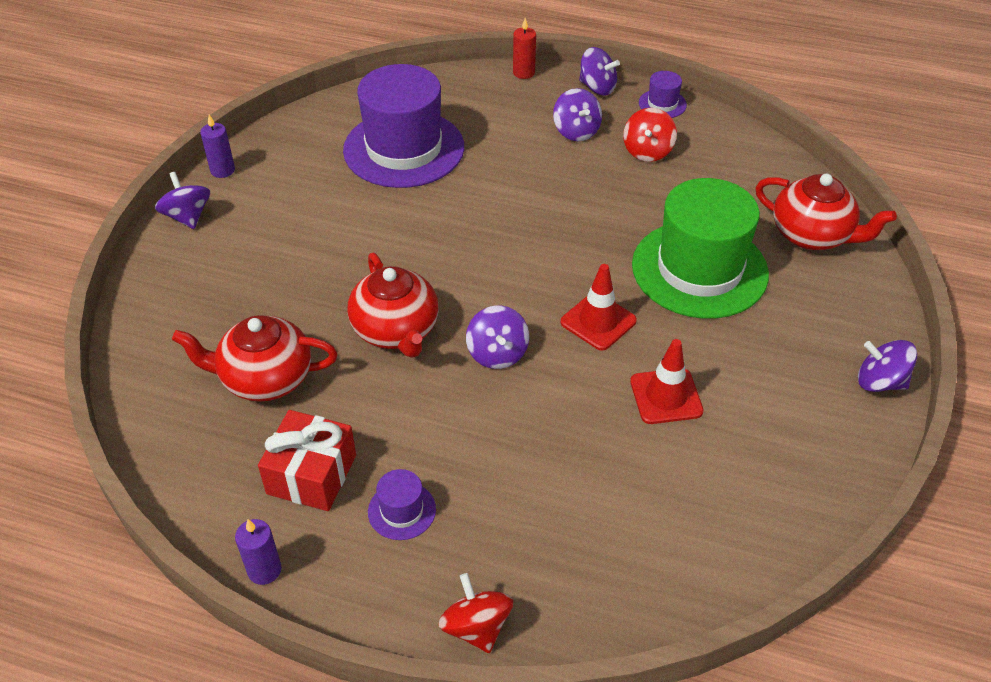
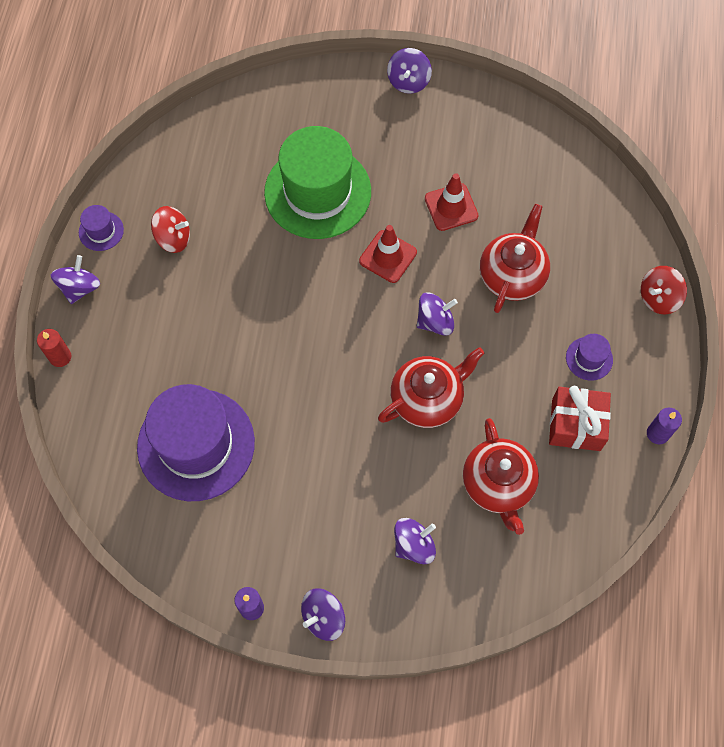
camera: 100 degrees left, 20 degrees up
purple spinning top [553,88,602,141] -> purple spinning top moved to [394,518,436,564]
red teapot [755,174,897,250] -> red teapot moved to [480,204,550,313]

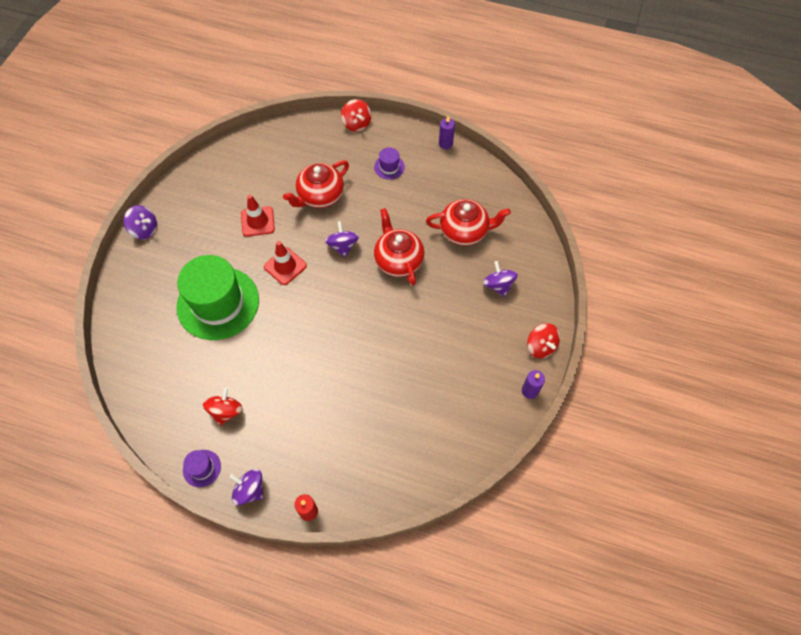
camera: 80 degrees left, 5 degrees down
purple hat [137,384,255,501] -> none
purple spinning top [301,588,345,641] -> red spinning top [527,323,560,358]
red teapot [480,204,550,313] -> red teapot turned 75 degrees counterclockwise [283,160,349,208]
red gift [549,386,611,451] -> none

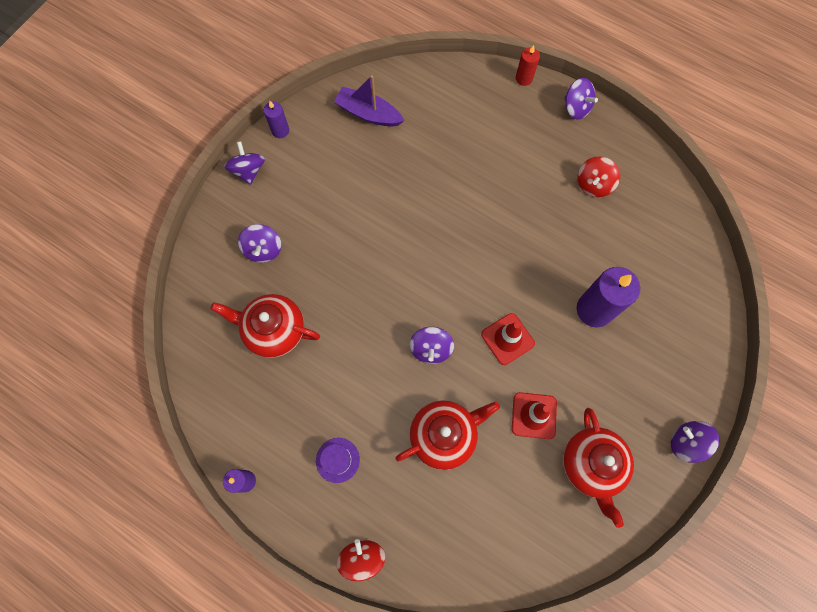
camera: 165 degrees left, 10 degrees up
green hat [176,255,259,340] -> purple candle [576,267,640,327]
purple hat [183,450,221,487] -> none
red teapot [374,208,425,285] -> red teapot moved to [563,408,634,528]
red spinning top [527,323,560,358] -> purple spinning top [224,141,265,185]
none -> purple boat [334,75,404,127]

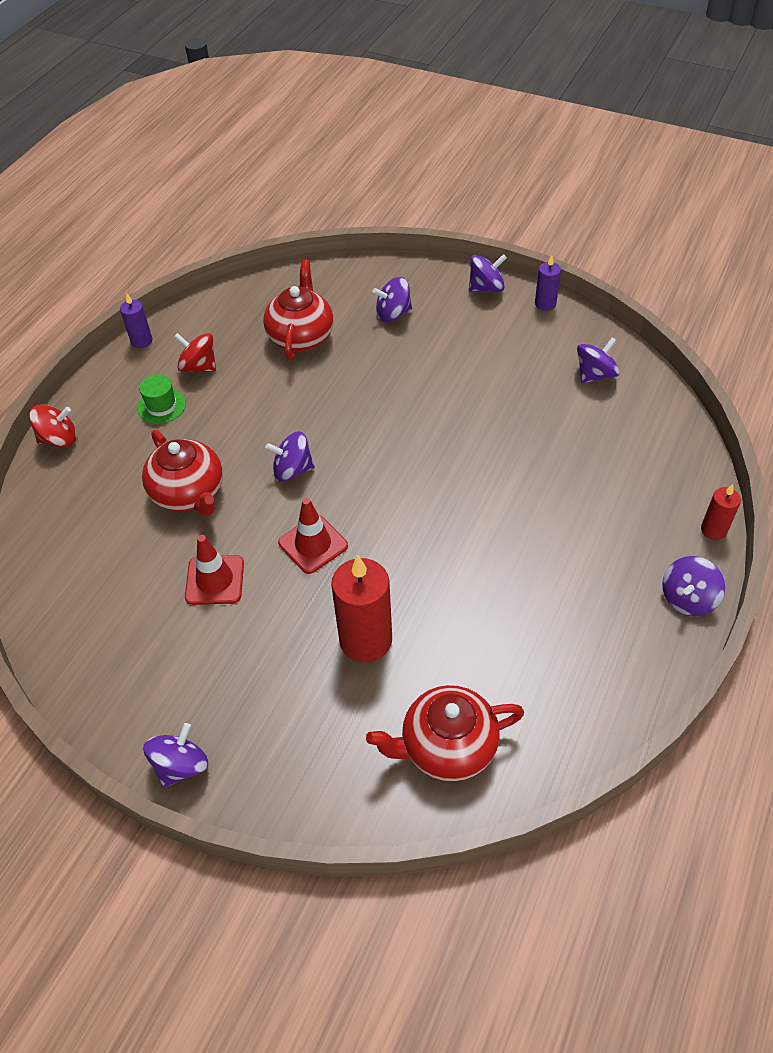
camera: 85 degrees right, 20 degrees down
purple hat [316,438,360,483] -> green hat [138,375,186,424]
purple boat [334,75,404,127] -> purple spinning top [577,337,620,383]
red teapot [563,408,634,528] -> red teapot moved to [366,685,524,782]
purple candle [576,267,640,327] -> red candle [331,555,392,663]
red spinning top [578,156,620,197] -> red spinning top moved to [174,333,216,372]

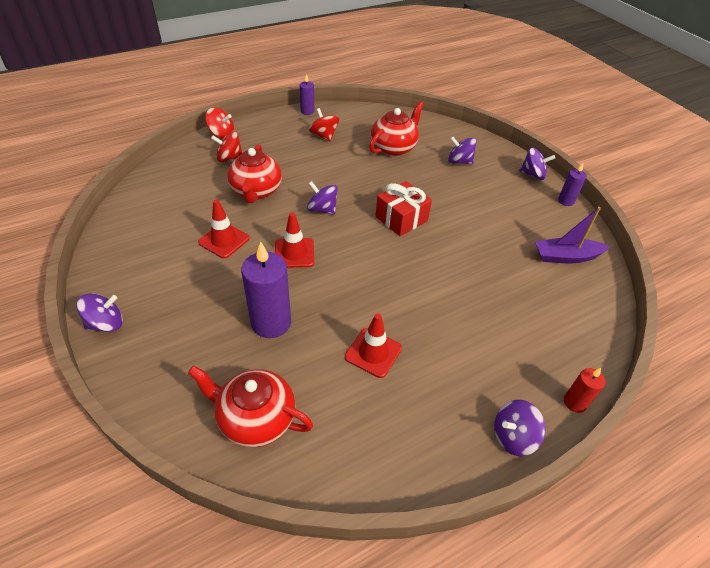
camera: 30 degrees right, 5 degrees down
green hat [138,375,186,424] -> none
red candle [331,555,392,663] -> purple candle [241,241,291,338]
purple spinning top [577,337,620,383] -> purple boat [535,207,610,263]
none -> red spinning top [211,131,243,162]
none -> red traffic cone [345,313,402,378]
none -> red gift [376,181,432,236]

